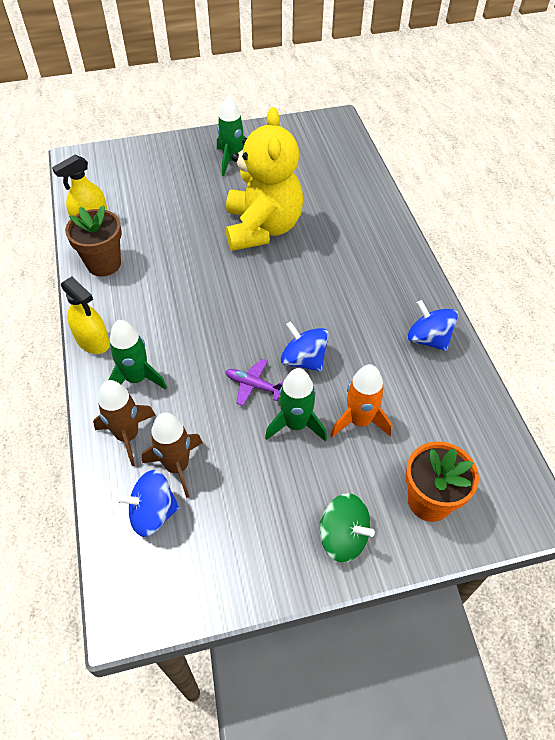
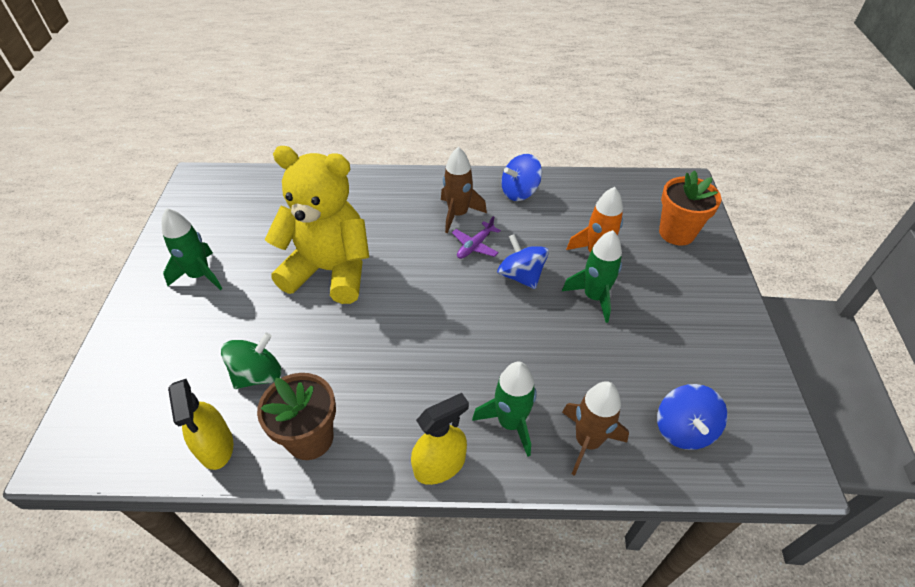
camera: 75 degrees left, 5 degrees down
brown rocket [142,412,203,498] -> brown rocket moved to [441,147,487,233]
purple plane [225,359,284,406] -> purple plane moved to [452,216,501,259]
blue spinning top [281,321,329,372] -> blue spinning top turned 90 degrees clockwise [497,234,549,289]
green spinning top [319,493,375,563] -> green spinning top moved to [221,333,281,389]

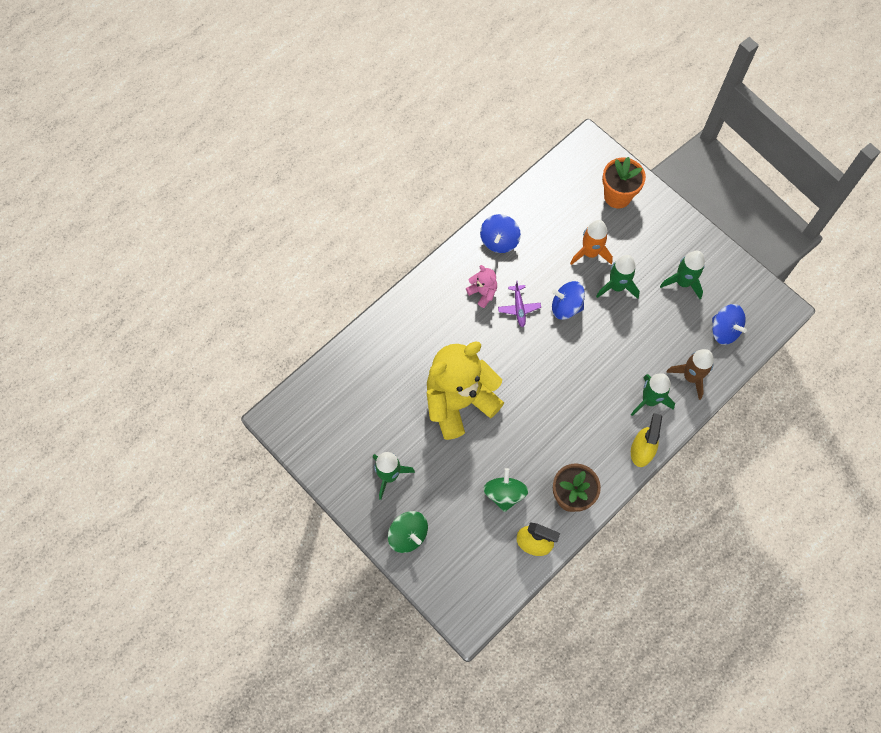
camera: 45 degrees left, 20 degrees up
brown rocket [441,147,487,233] -> pink teddy bear [466,265,497,308]
none -> green spinning top [388,511,428,553]
none -> green rocket [660,251,705,299]

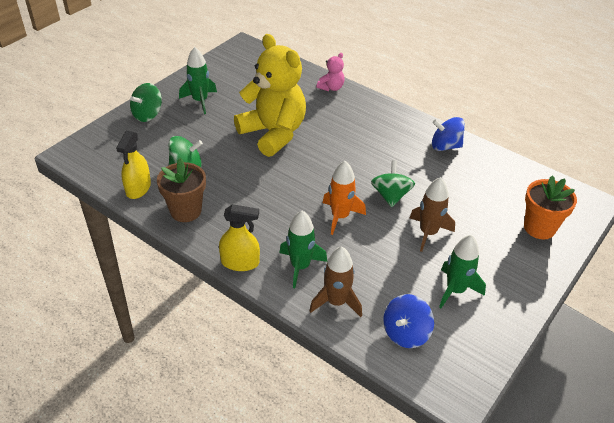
camera: 80 degrees right, 25 degrees down
pink teddy bear [466,265,497,308] -> pink teddy bear moved to [316,53,345,91]
purple plane [498,280,541,327] -> none
blue spinning top [552,281,585,320] -> green spinning top [371,160,415,207]
orange rocket [570,220,613,265] -> orange rocket moved to [323,161,366,235]
green rocket [596,255,640,299] -> brown rocket [410,177,455,252]

